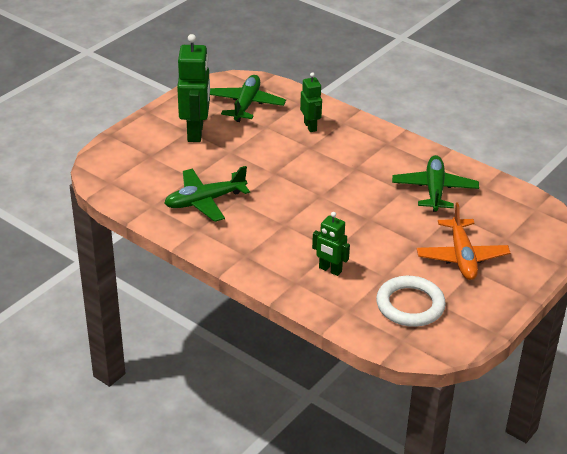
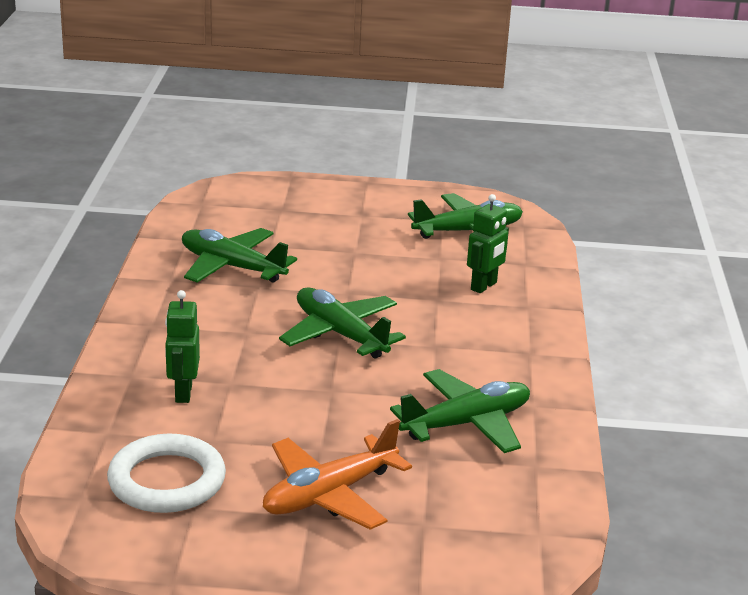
camera: 55 degrees right, 10 degrees down
green robot [177,34,210,142] -> none
none -> green plane [279,287,406,359]

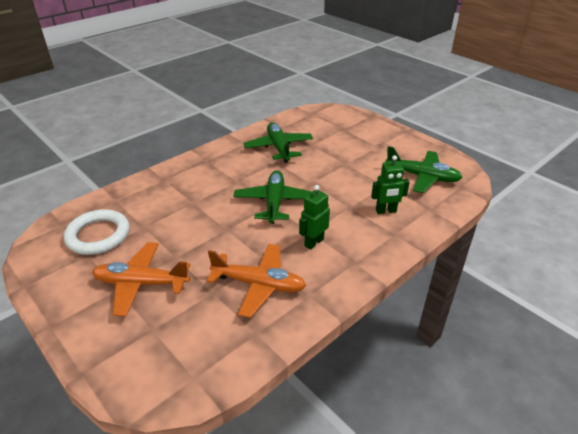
camera: 45 degrees right, 10 degrees up
green robot [165,290,200,403] -> green robot moved to [299,185,330,250]
green plane [390,369,530,453] -> orange plane [207,244,306,318]

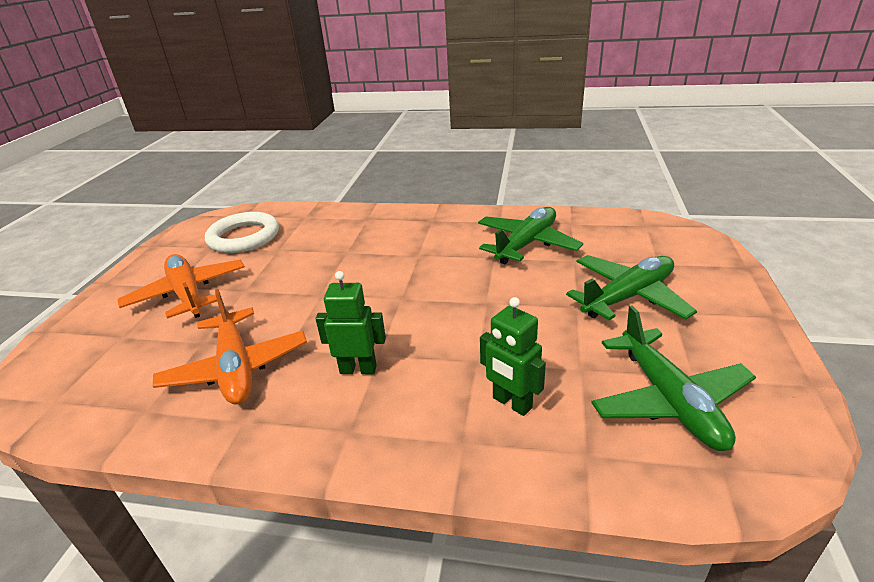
camera: 55 degrees right, 5 degrees down
green plane [233,170,312,224] -> green plane moved to [566,255,697,320]

